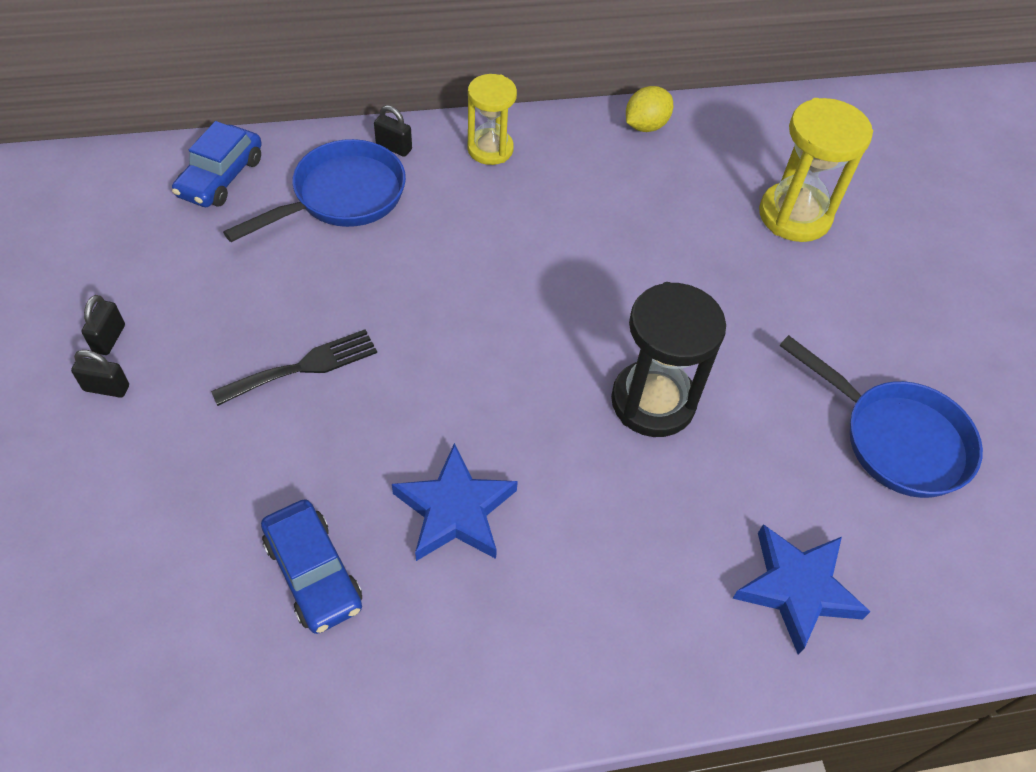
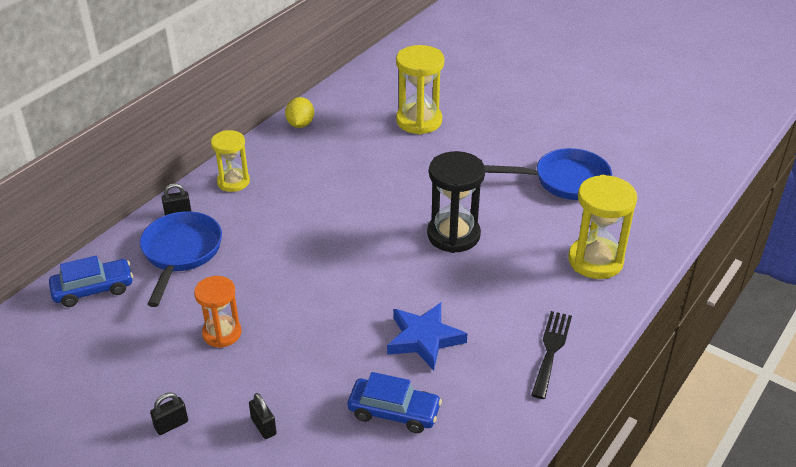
camera: 40 degrees left, 15 degrees down
black padlock [81,295,125,355] -> black padlock moved to [249,393,277,439]
blue car [172,121,262,207] -> blue car turned 90 degrees counterclockwise [49,256,133,307]
black fork [211,329,377,406] -> black fork moved to [531,311,572,399]
blue star [732,524,871,655] -> yellow hourglass [568,175,637,279]
none -> orange hourglass [194,276,241,348]

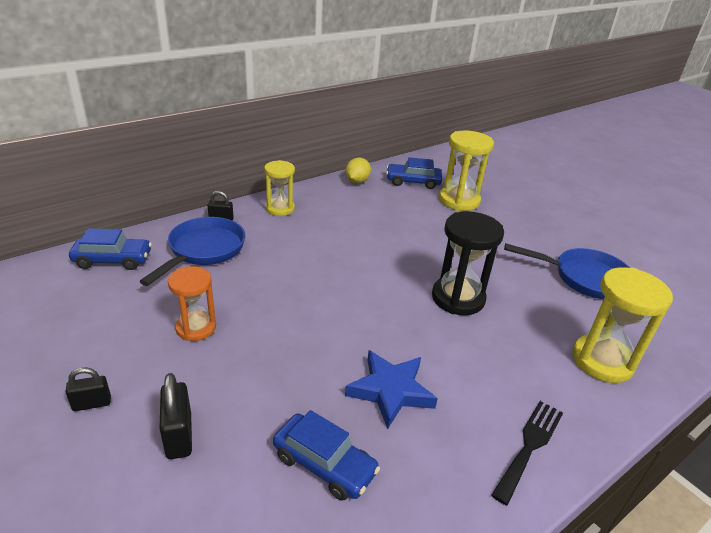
camera: 15 degrees right, 5 degrees down
black padlock [249,393,277,439] -> black padlock [159,373,192,459], size x1.53
none -> blue car [386,157,442,189]

